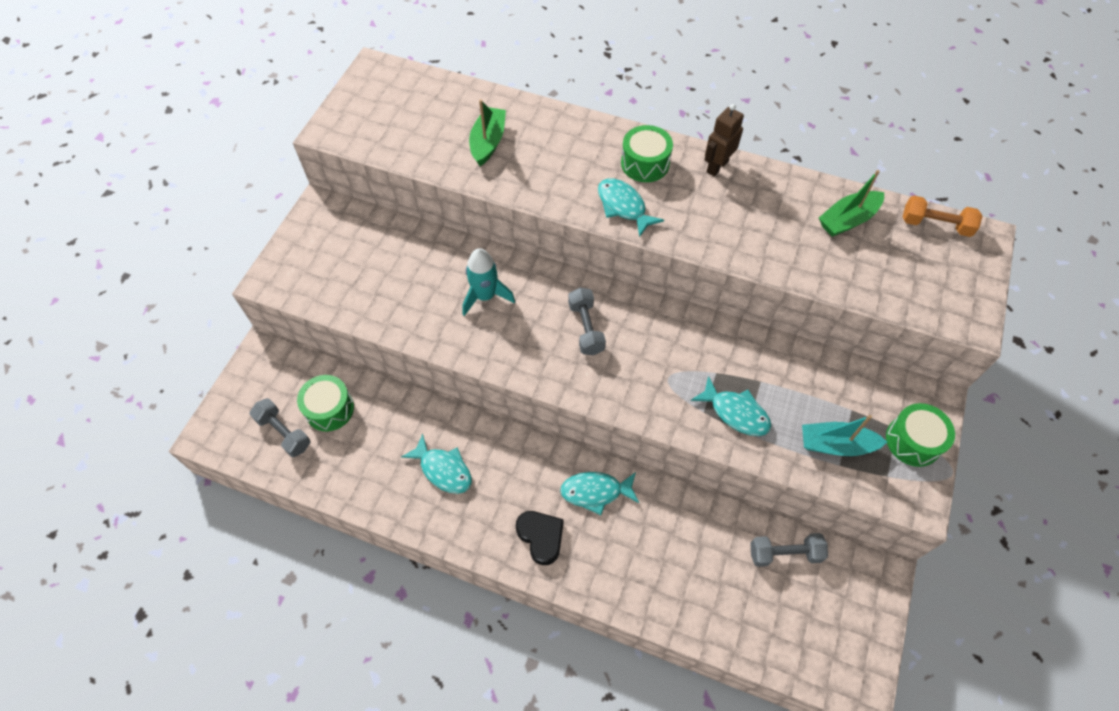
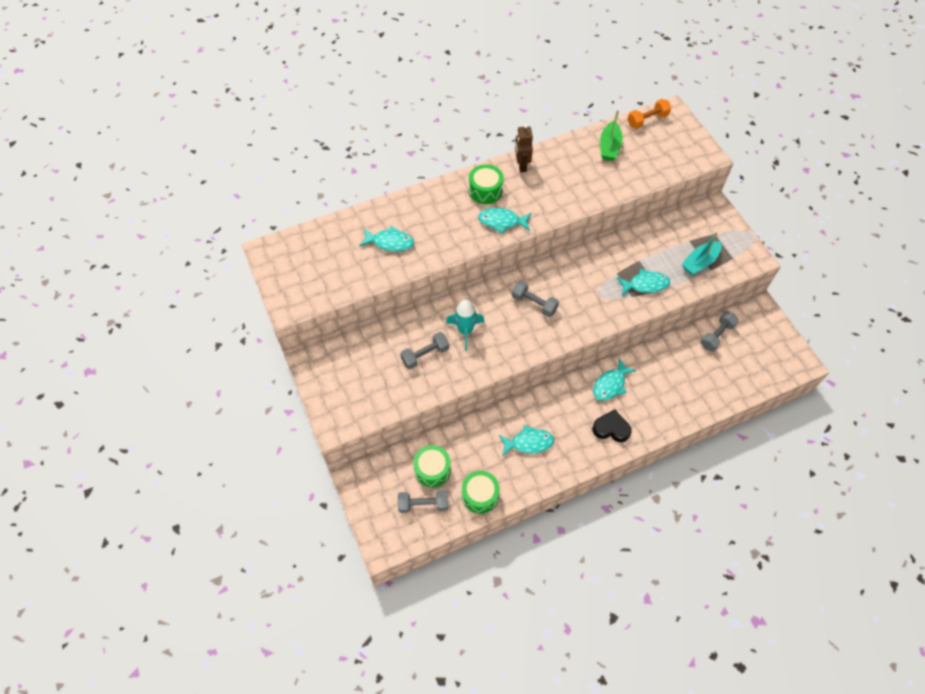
camera: 45 degrees left, 0 degrees up
green boat [469,99,506,166] -> turquoise fish [359,226,414,252]
green drum [886,403,955,467] -> green drum moved to [462,471,500,514]
none -> grey dumbbell [400,332,449,369]

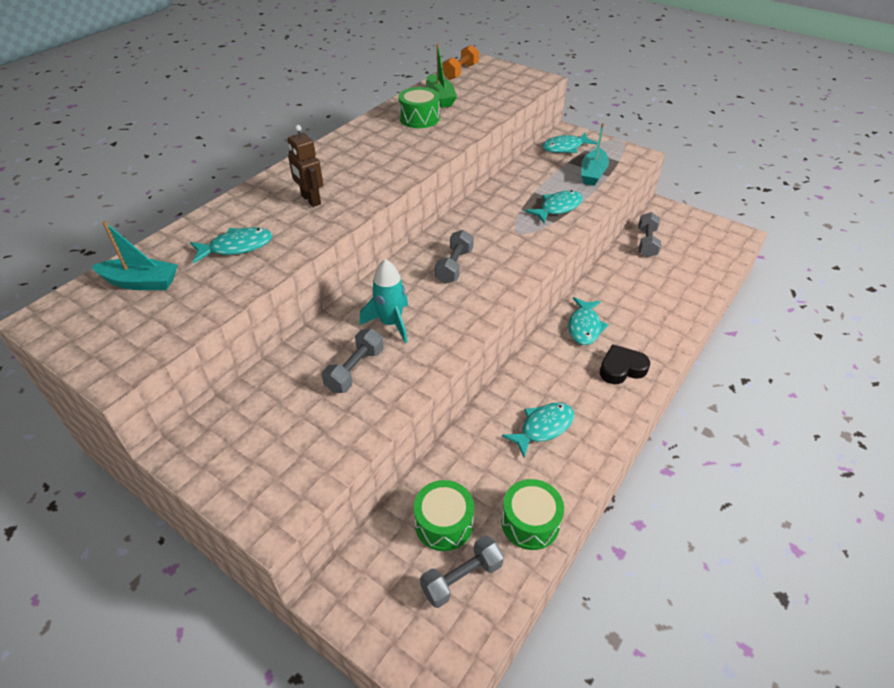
camera: 30 degrees left, 15 degrees down
green drum [469,164,504,204] -> green drum moved to [398,87,440,128]
turquoise fish [478,208,532,234] -> turquoise fish moved to [542,133,597,153]
grey dumbbell [512,281,559,317] -> grey dumbbell turned 75 degrees counterclockwise [435,230,474,284]
brown robot [515,124,533,172] -> brown robot moved to [288,125,323,207]
none -> turquoise boat [91,221,178,290]

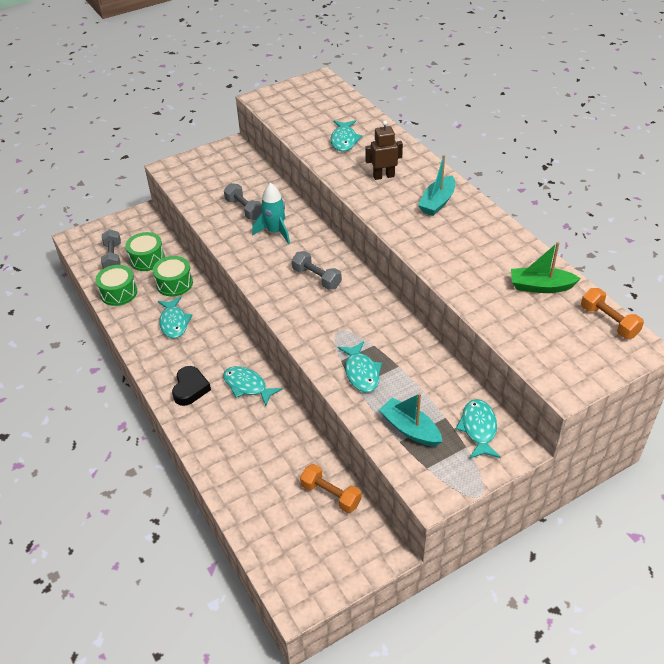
camera: 115 degrees right, 0 degrees up
turquoise boat [91,221,178,290] -> turquoise boat moved to [418,155,455,216]
green drum [398,87,440,128] -> green drum moved to [153,256,193,296]
grey dumbbell [638,212,661,257] -> orange dumbbell [300,464,361,513]

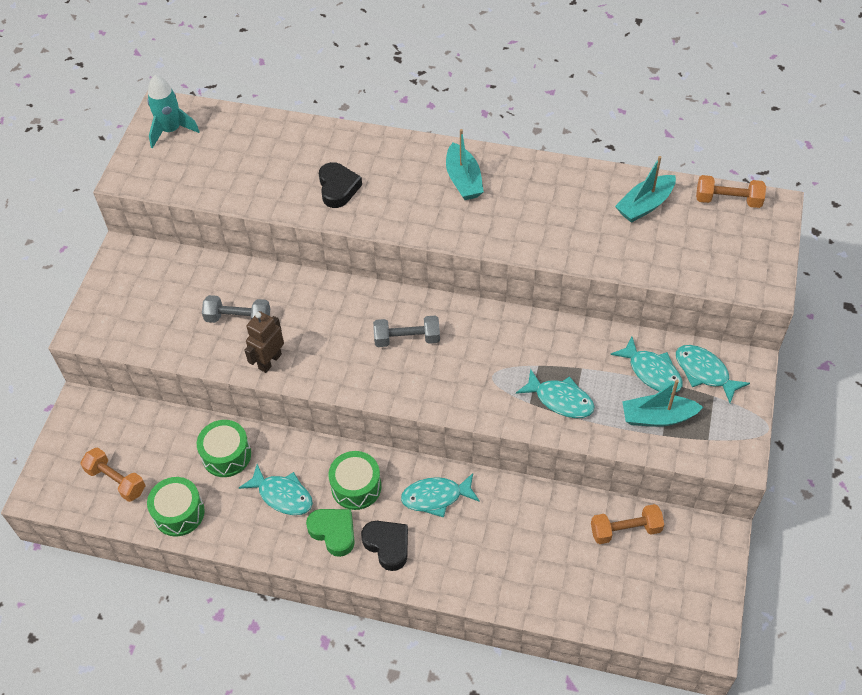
camera: 45 degrees left, 10 degrees up
grey dumbbell [101,229,121,269] -> orange dumbbell [81,447,145,502]
green drum [125,232,165,271] -> green drum moved to [328,451,381,510]
turquoise rocket [252,183,290,244] -> turquoise rocket moved to [148,75,200,148]
turquoise fish [330,120,363,152] -> turquoise fish moved to [610,336,682,393]
brown robot [365,121,403,180] -> brown robot moved to [245,311,284,373]
green boat [511,242,581,293] -> turquoise boat [615,156,676,223]
none -> green heart [306,509,355,557]
none -> black heart [319,162,362,208]

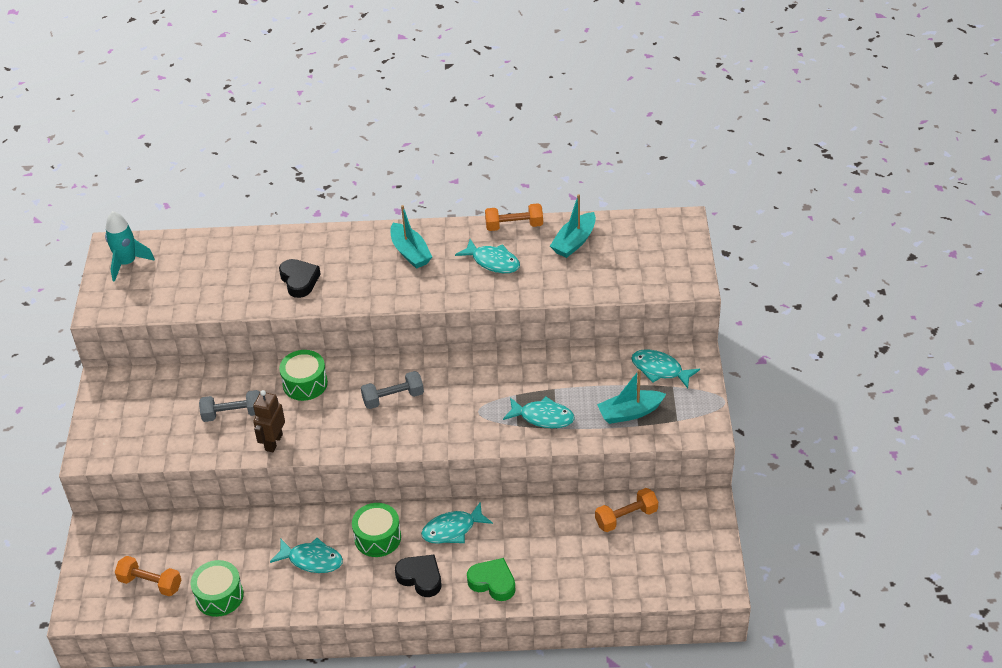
camera: 15 degrees left, 10 degrees down
green drum [197,420,251,477] -> green drum moved to [279,350,328,401]
green heart [306,509,355,557] -> green heart moved to [467,558,516,601]
turquoise fish [610,336,682,393] -> turquoise fish moved to [455,239,520,273]
orange dumbbell [696,175,766,208] -> orange dumbbell moved to [485,203,543,231]

